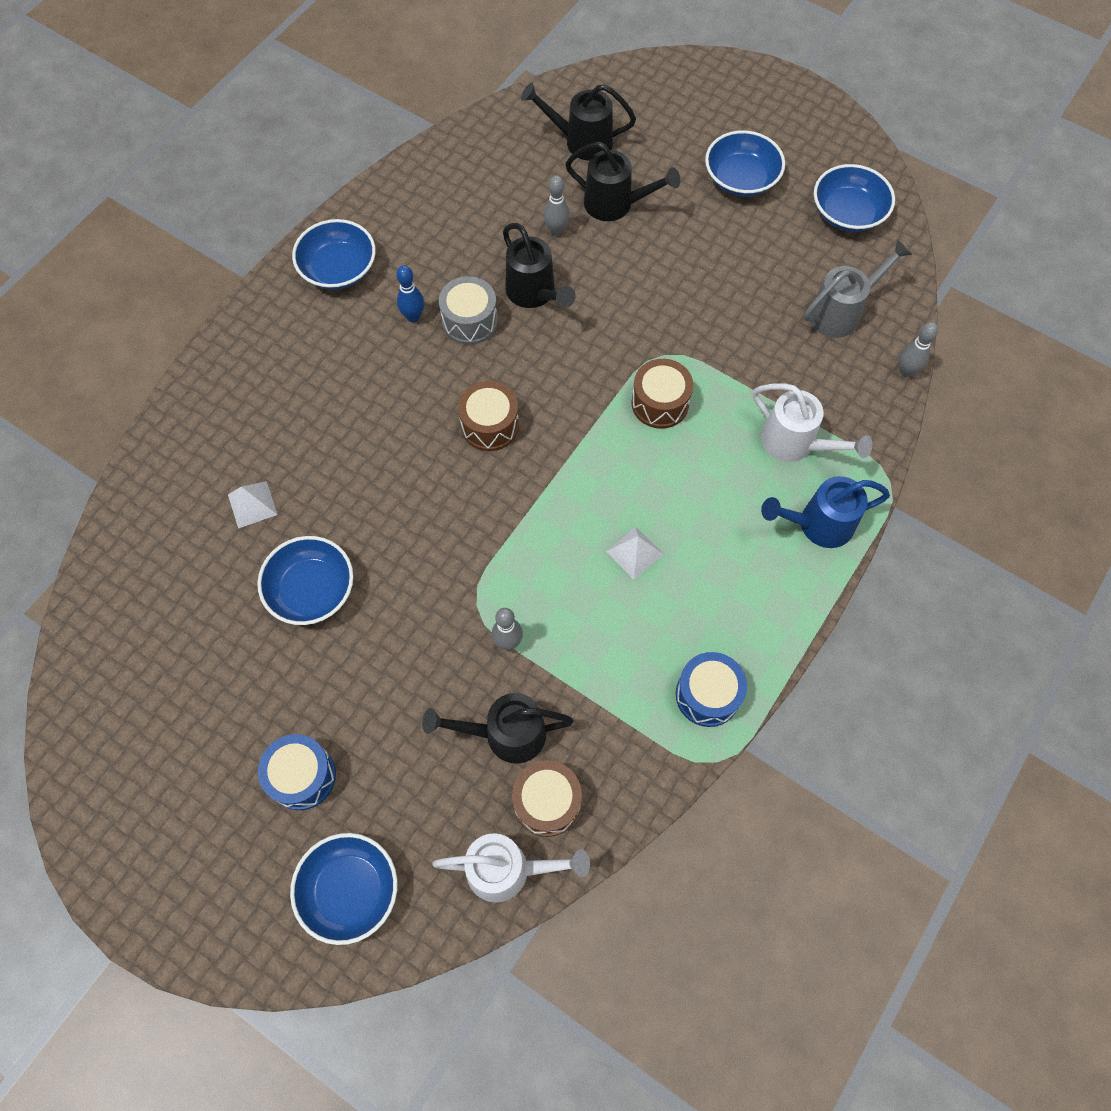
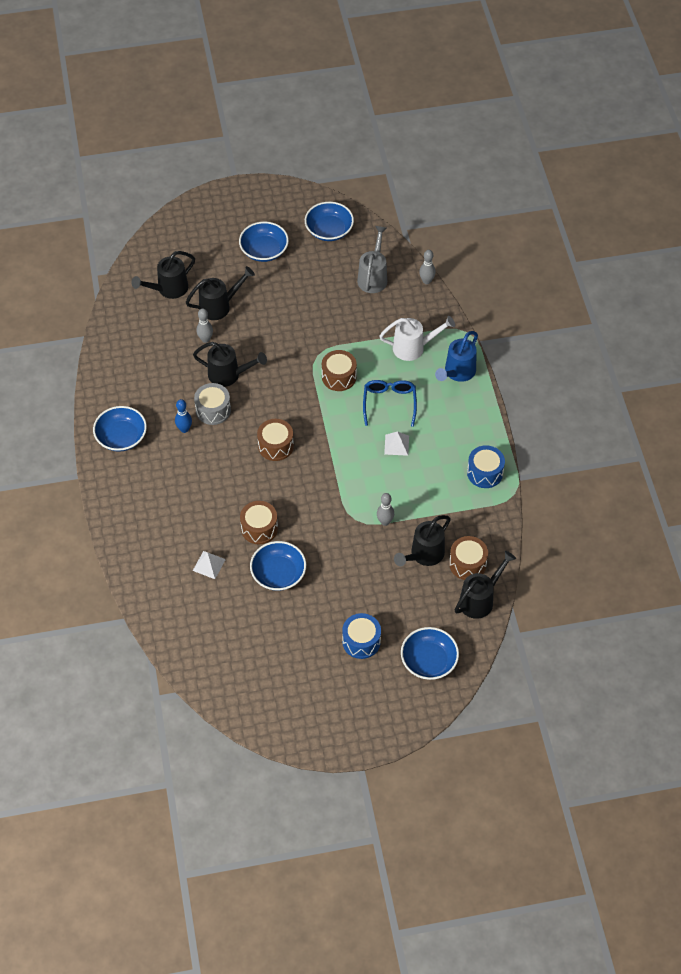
camera: 45 degrees left, 10 degrees down
white watering can [432,833,590,903] -> black watering can [454,551,516,619]
none -> brown drum [240,501,278,544]
none -> blue glasses [363,380,417,427]

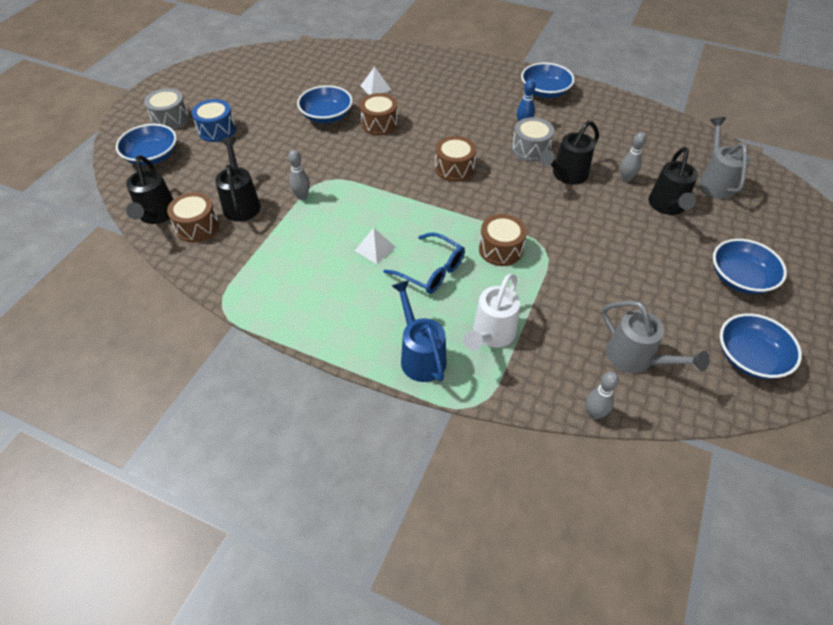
camera: 125 degrees right, 5 degrees down
black watering can [132,251,195,299] -> grey watering can [699,117,750,199]
blue drum [467,445,505,488] -> none
none -> grey drum [144,88,189,130]

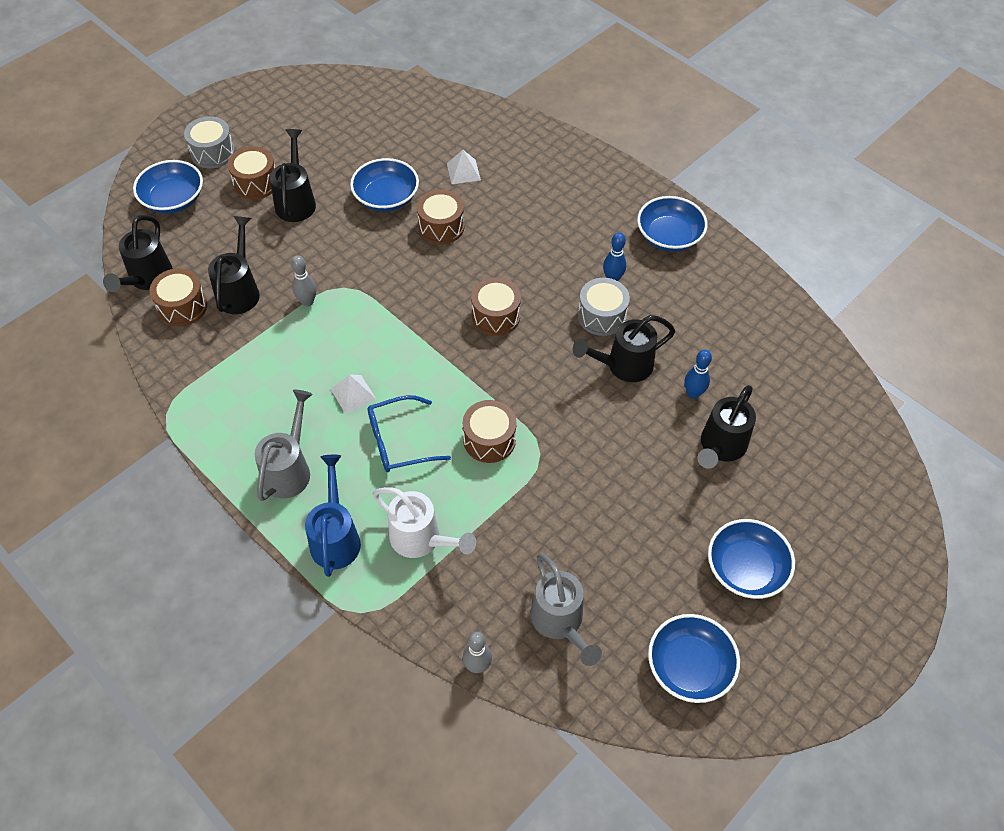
camera: 20 degrees right, 5 degrees up
blue drum [192,99,236,142] -> brown drum [228,146,275,200]
blue glasses [383,232,465,294] -> blue glasses turned 105 degrees clockwise [368,395,451,472]
white watering can [464,274,520,351] -> white watering can turned 105 degrees counterclockwise [372,487,476,558]
grey bowling pin [620,132,646,182] -> blue bowling pin [684,350,712,399]
grey watering can [699,117,750,199] -> grey watering can moved to [255,390,313,501]
none -> black watering can [270,129,316,222]

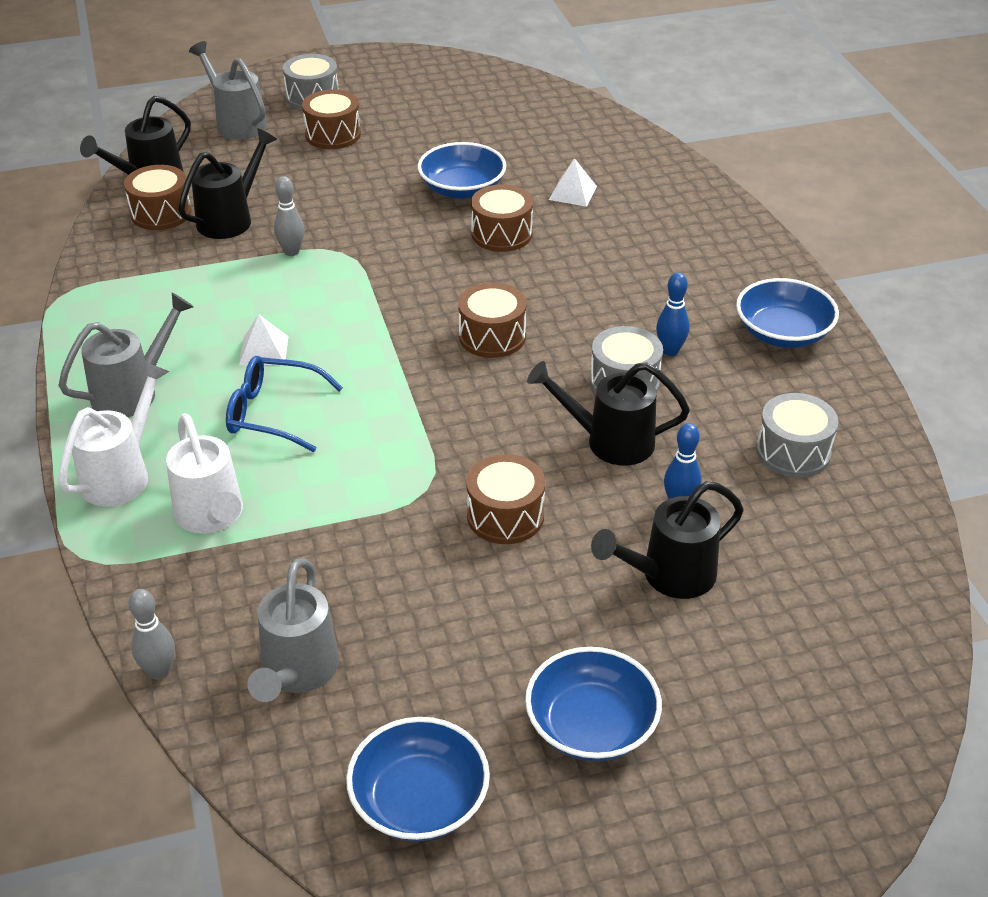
camera: 30 degrees right, 15 degrees down
blue bowl [133,160,203,214] -> grey watering can [189,41,267,140]
black watering can [270,129,316,222] -> none
blue watering can [305,455,361,577] -> white watering can [58,361,169,507]
brown drum [463,400,517,463] -> brown drum moved to [466,454,545,544]
none -> grey drum [756,393,838,478]

